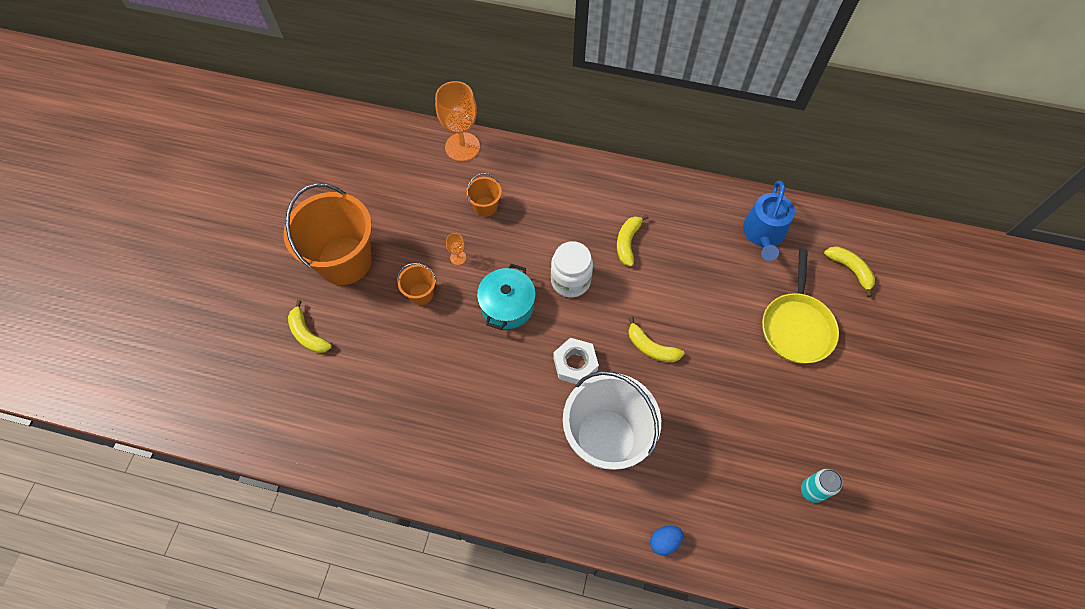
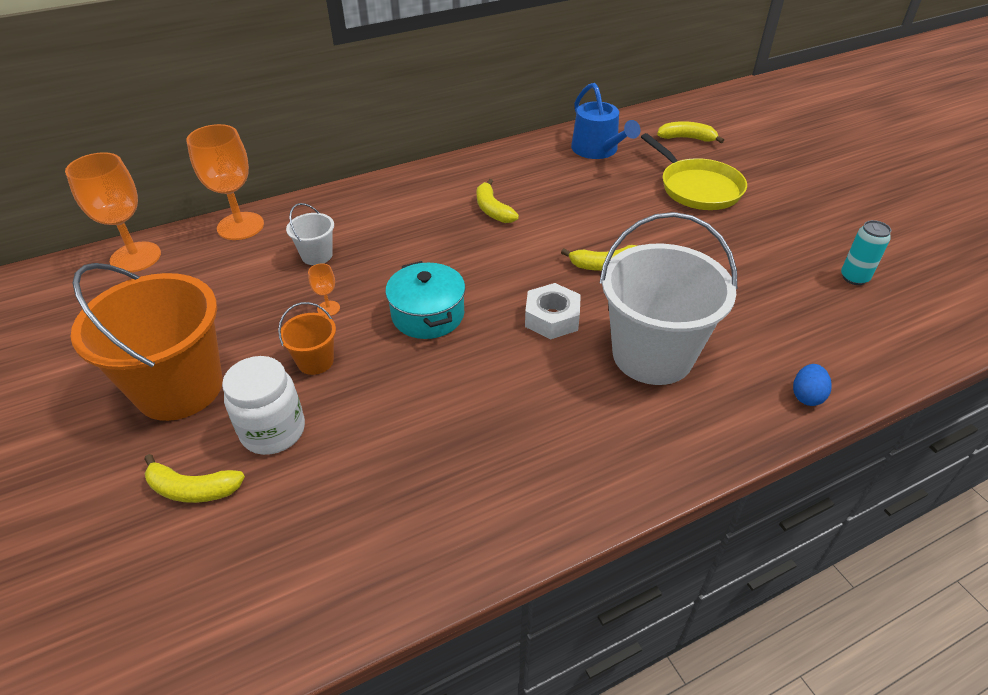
camera: 40 degrees left, 20 degrees down
orange bucket [466,173,502,217] -> white bucket [286,203,334,265]
white jar [551,241,593,297] -> white jar moved to [222,356,305,455]
none -> orange goblet [65,152,161,273]

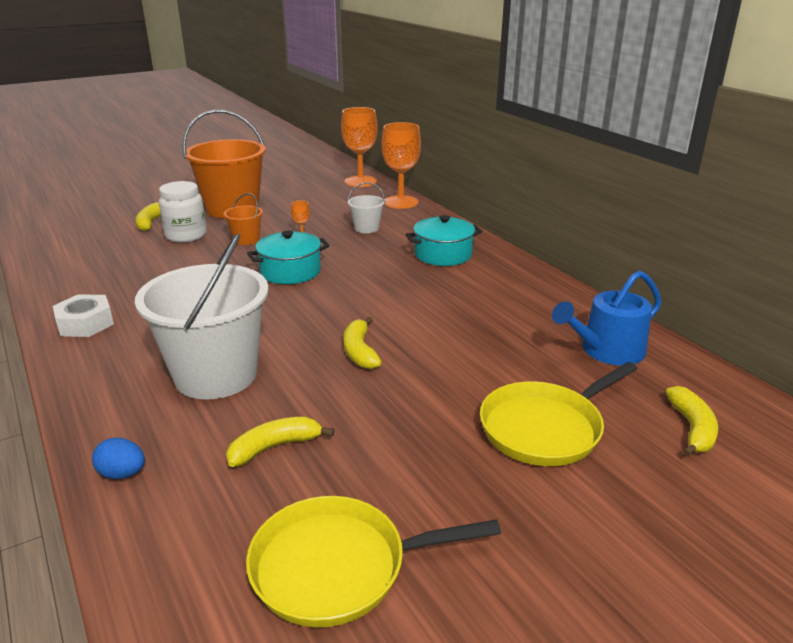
camera: 85 degrees right, 15 degrees down
yellow banana [477,179,519,223] -> yellow banana moved to [226,417,335,467]
white nut [525,283,581,339] -> white nut moved to [53,294,114,337]
turquoise can [841,220,891,285] -> yellow pan [246,496,501,628]
none -> turquoise pot [405,215,482,266]

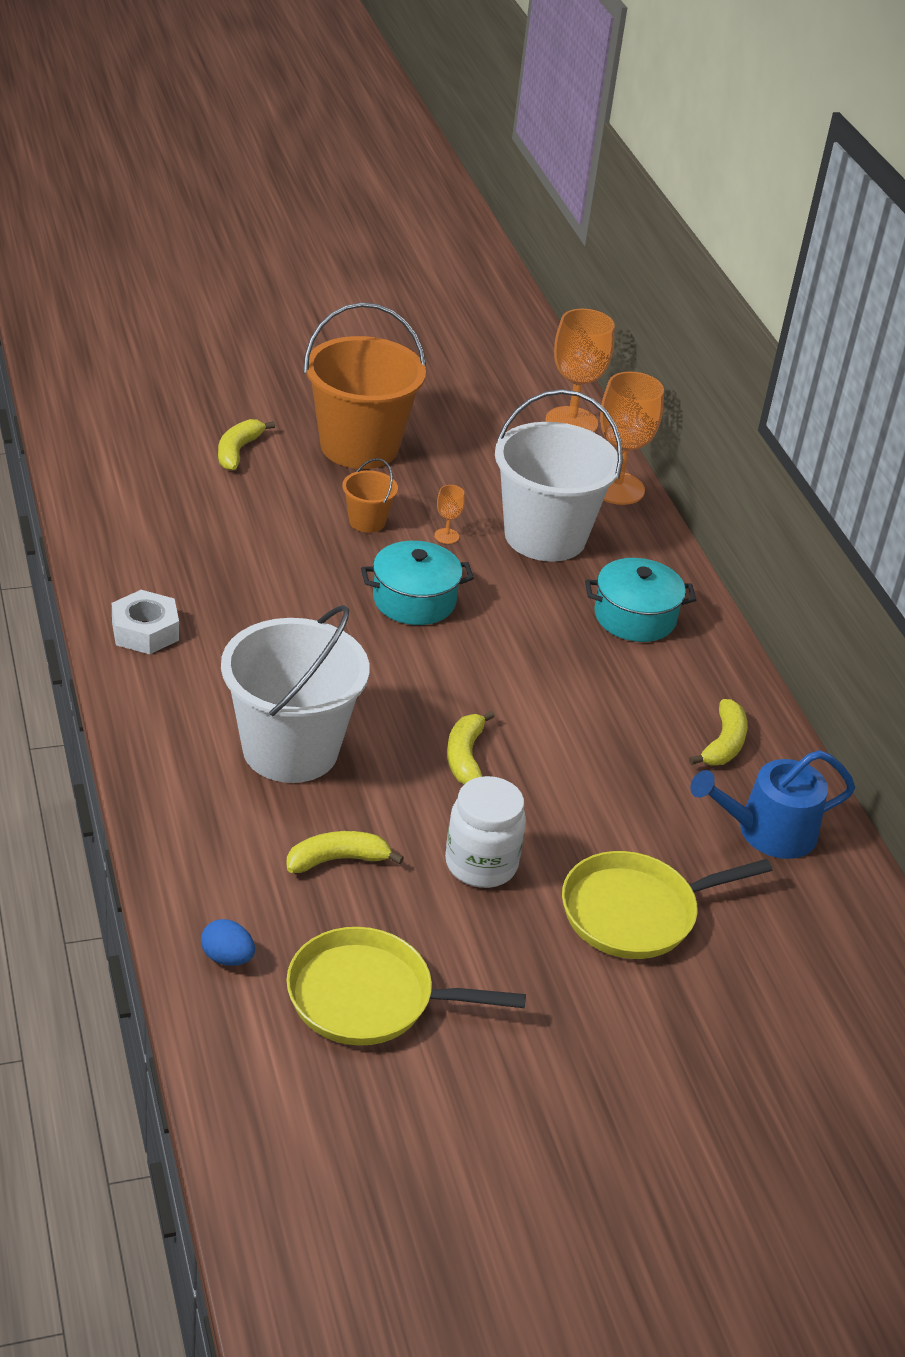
camera: 10 degrees right, 10 degrees up
blue egg [92,438,145,479] -> blue egg moved to [201,919,255,966]
white jar [159,181,207,243] -> white jar moved to [445,776,526,888]
white bucket [347,182,385,233] -> white bucket [495,389,623,562], size x2.24
yellow banana [666,386,718,457] -> yellow banana moved to [689,699,748,765]

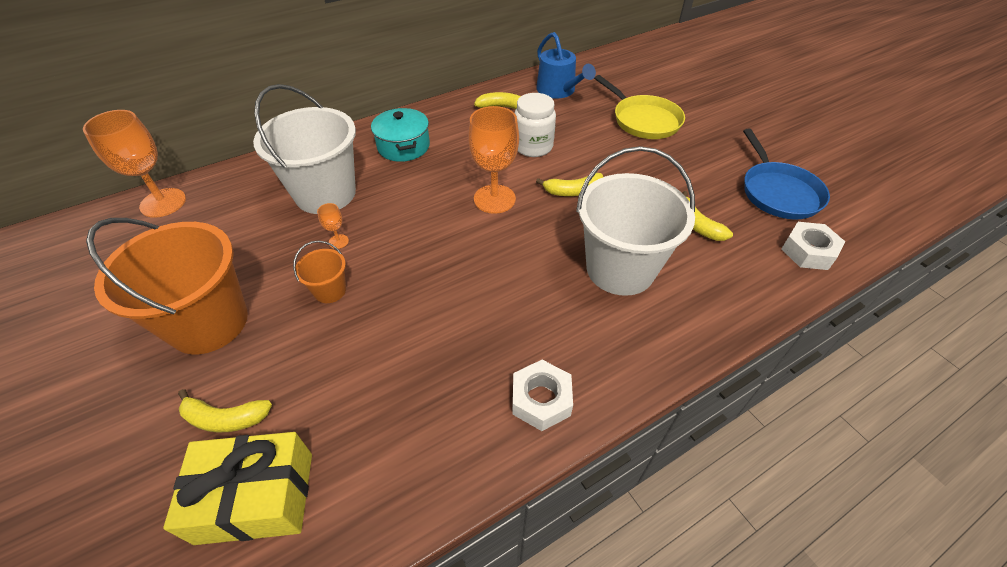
camera: 100 degrees left, 10 degrees up
blue egg [201,919,255,966] -> white nut [782,222,845,270]
yellow pan [286,927,526,1046] -> blue pan [743,129,830,220]
turquoise pot [361,541,474,625] -> none
white jar [445,776,526,888] -> white jar moved to [515,93,556,157]
orange goblet [600,372,664,505] -> orange goblet moved to [468,106,519,214]
none -> yellow gift [163,432,312,545]

